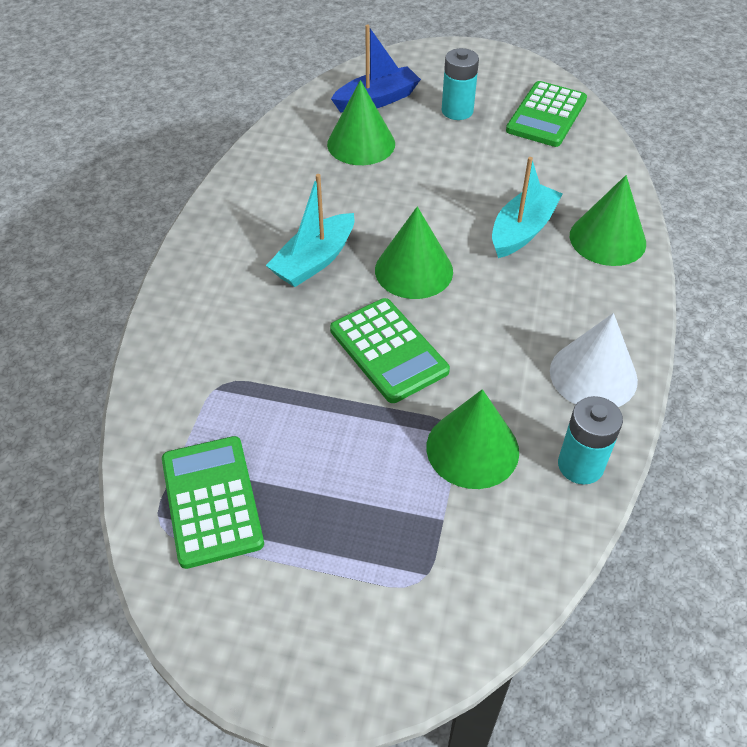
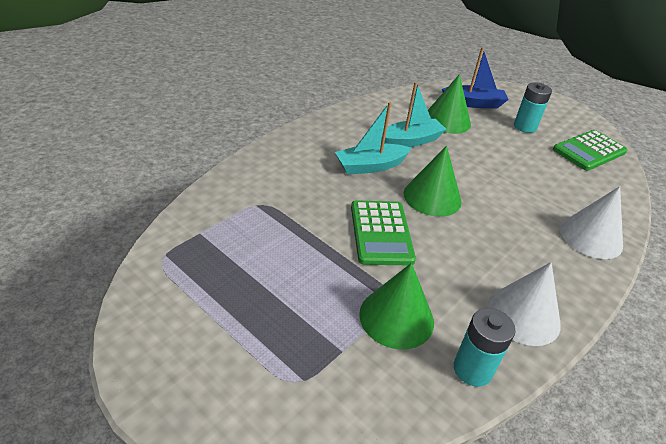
camera: 25 degrees right, 10 degrees down
green calculator [162,436,264,569] -> none
turquoise boat [492,157,562,258] -> turquoise boat moved to [381,82,447,147]
green cone [570,175,646,266] -> white cone [560,186,623,259]

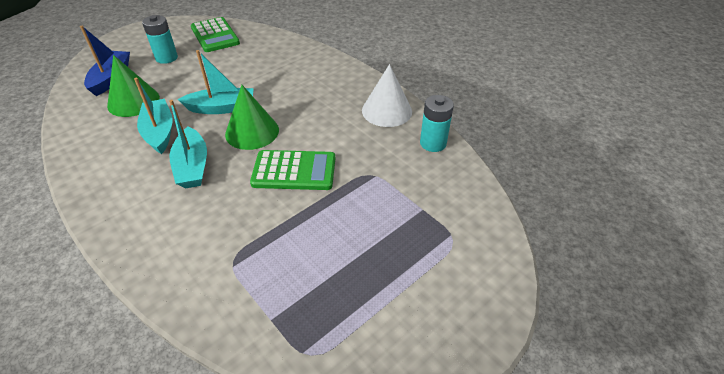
camera: 80 degrees left, 5 degrees up
green cone [359,263,434,350] -> none
white cone [560,186,623,259] -> none
none -> turquoise boat [178,50,254,114]

